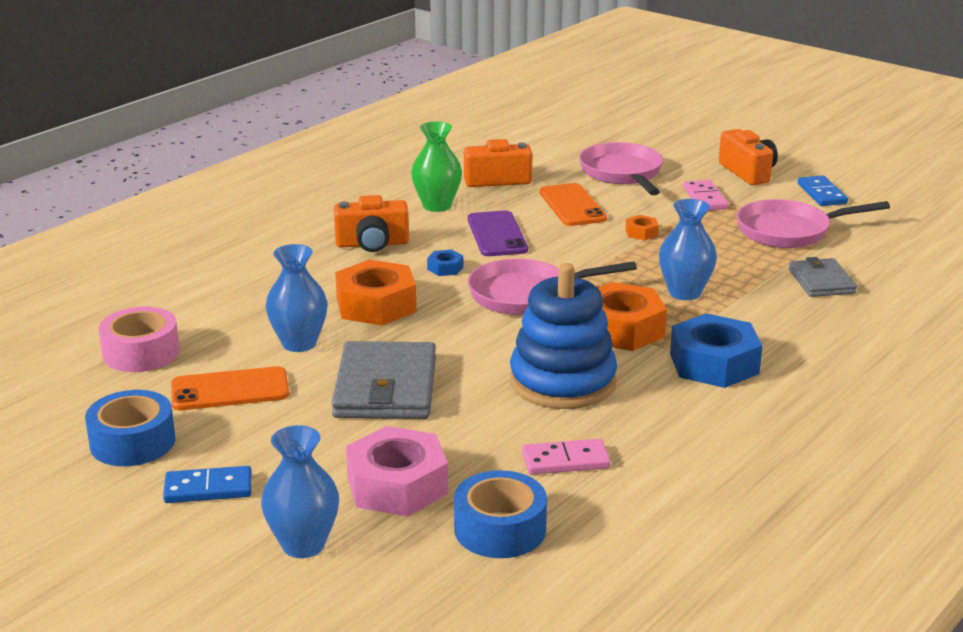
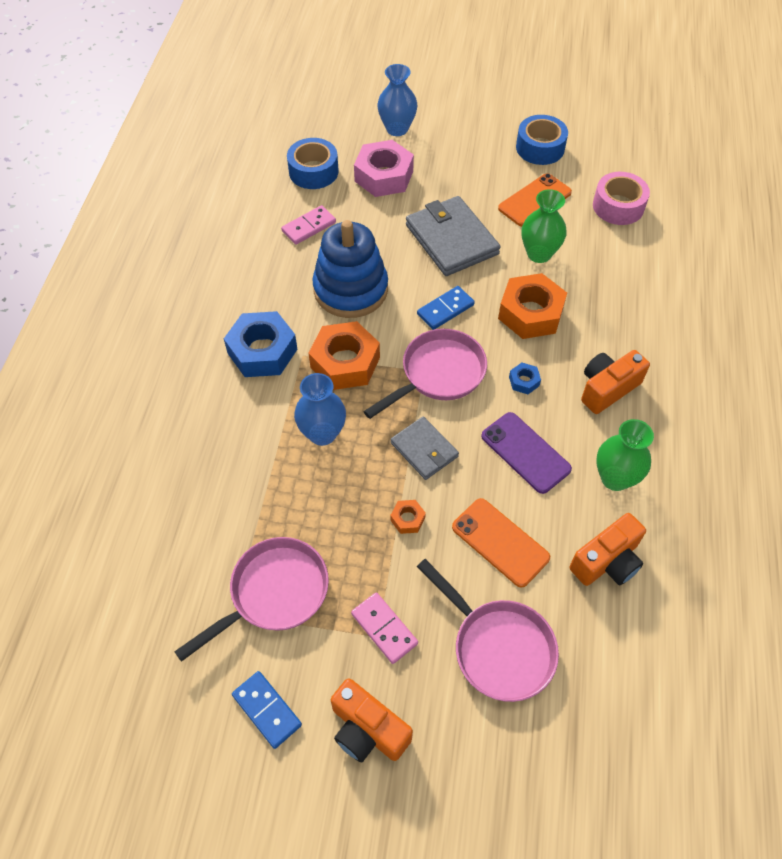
camera: 150 degrees right, 30 degrees up
blue domino [163,466,252,503] -> blue domino moved to [417,286,475,330]
blue vase [265,244,328,352] -> green vase [522,189,566,263]
grey wallet [789,257,857,297] -> grey wallet moved to [391,416,459,480]

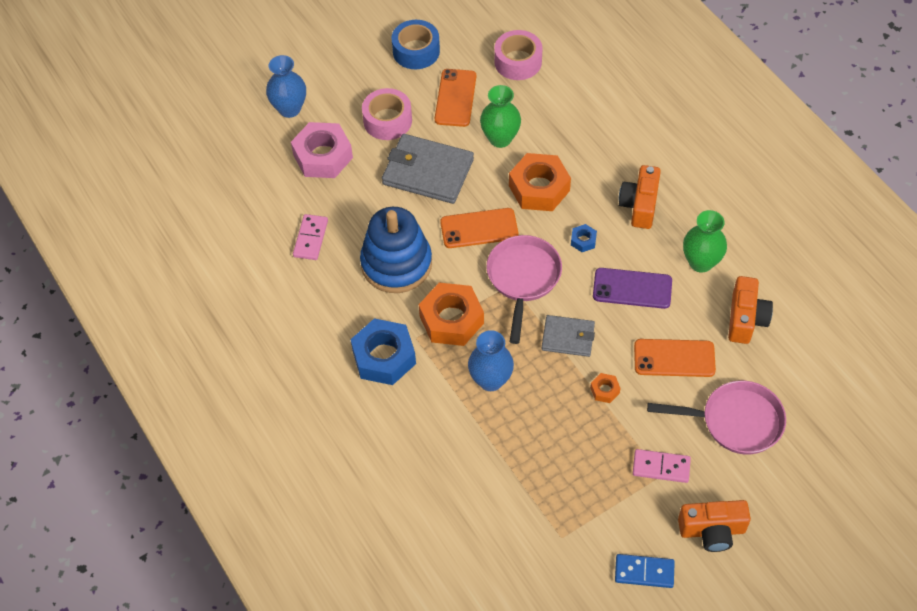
camera: 40 degrees left, 0 degrees up
pink pan [174,537,329,662] -> none
blue tape [287,138,339,189] -> none
blue domino [417,286,475,330] -> orange phone [440,208,518,248]
none -> pink tape [362,88,412,140]

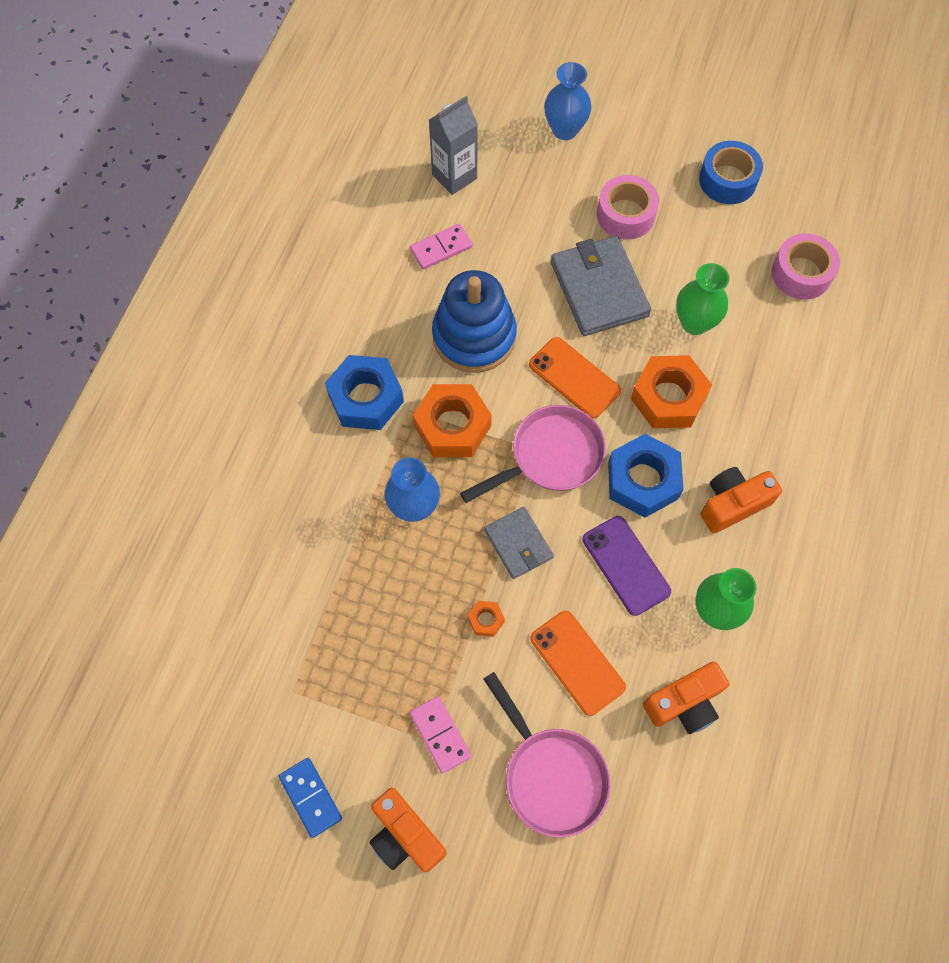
camera: 50 degrees right, 10 degrees up
pink nut [291,122,353,178] -> none
orange phone [435,69,476,127] -> none
blue nut [571,224,597,252] -> blue nut [608,434,683,518], size x2.25
none -> grey carton [429,96,478,195]

